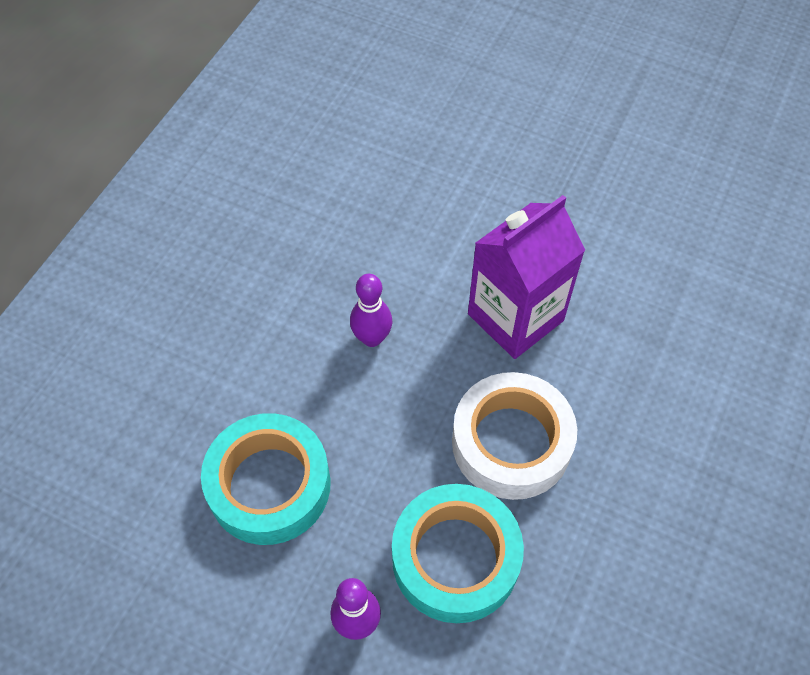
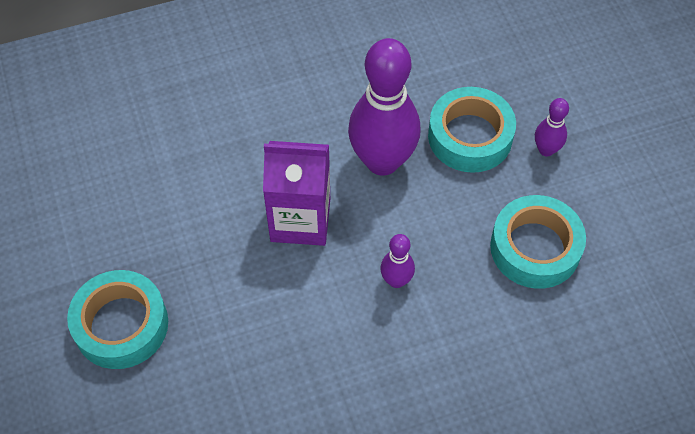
camera: 135 degrees left, 0 degrees up
white tape [452,372,577,500] -> purple bowling pin [348,38,421,176]
none -> turquoise tape [67,270,168,369]

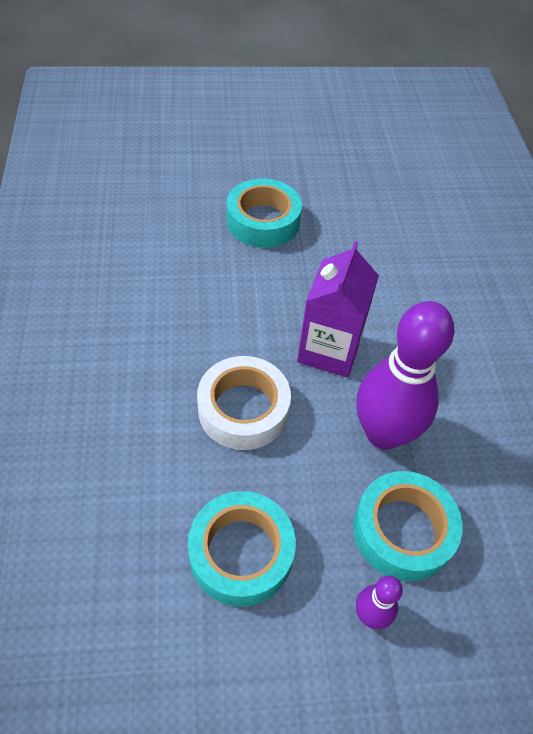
camera: 100 degrees right, 5 degrees down
purple bowling pin [380,234,415,288] -> white tape [197,356,291,450]

